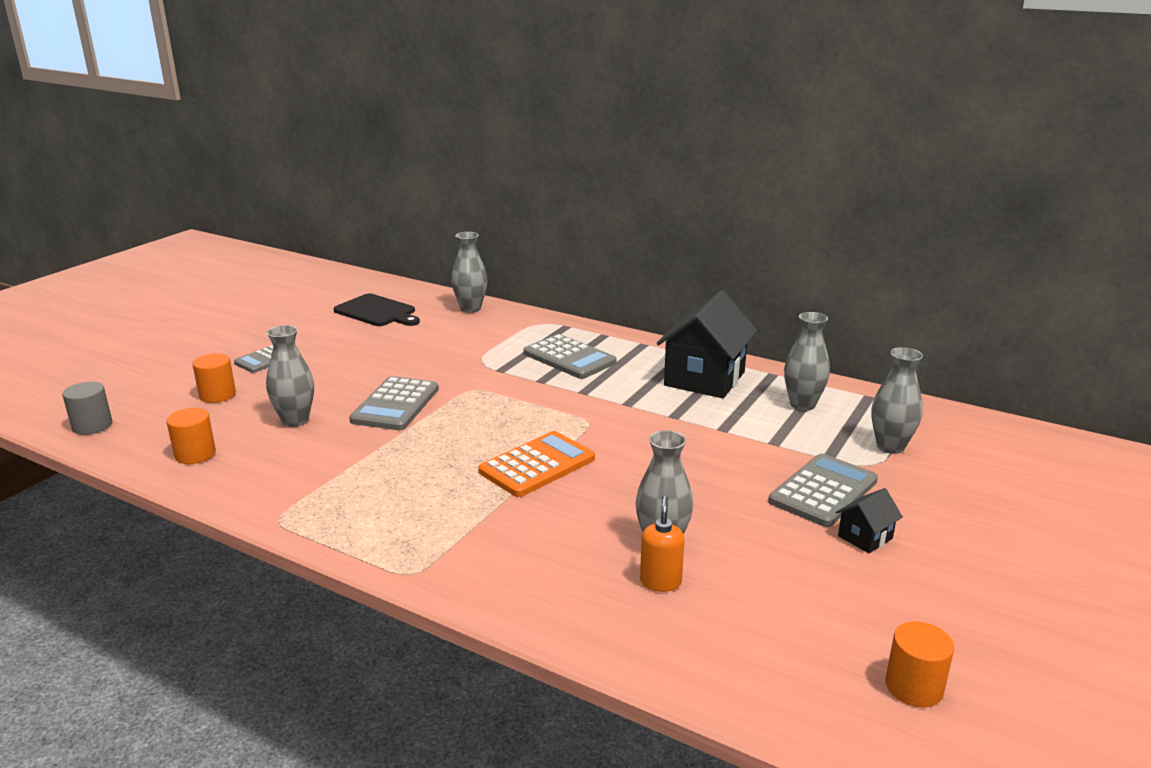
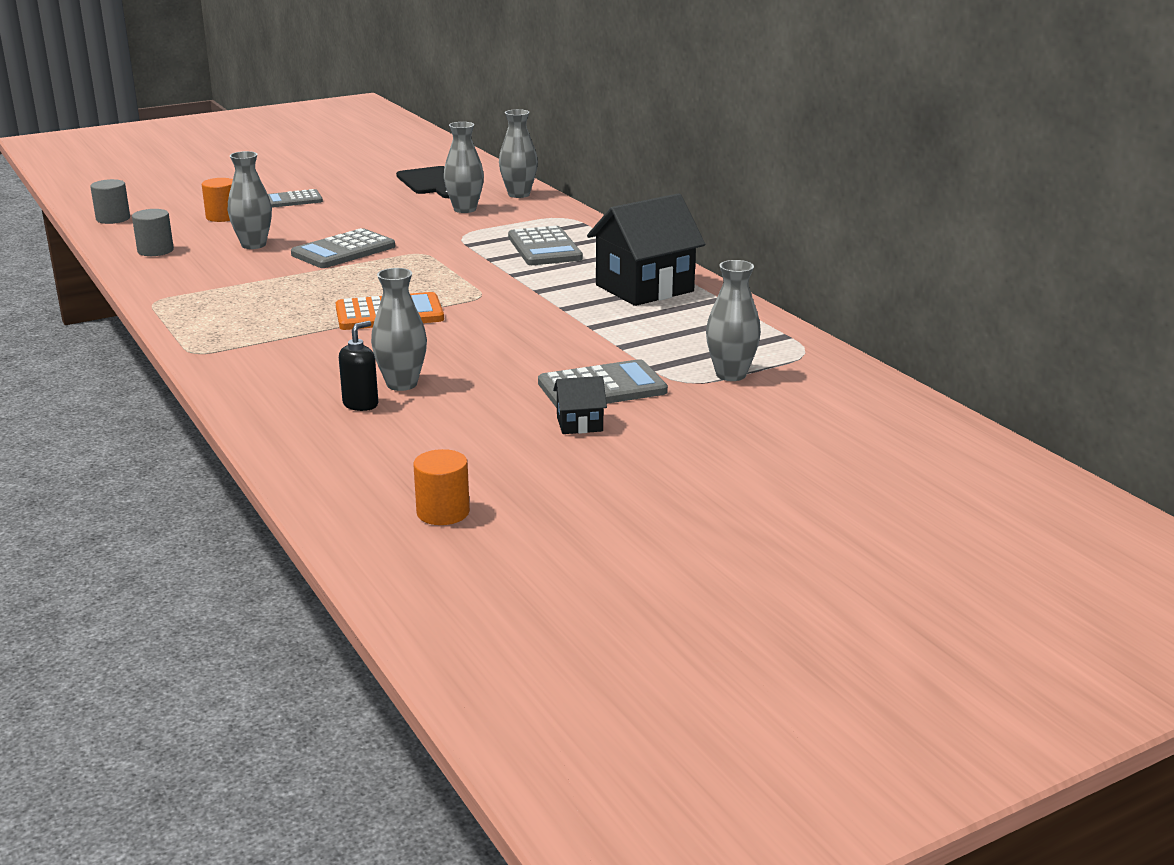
camera: 30 degrees right, 0 degrees up
orange cylinder [166,408,216,464] -> grey cylinder [132,209,174,256]
orange soap dispenser [640,496,684,592] -> black soap dispenser [339,321,378,411]
grey vase [784,312,830,411] -> grey vase moved to [444,122,484,213]

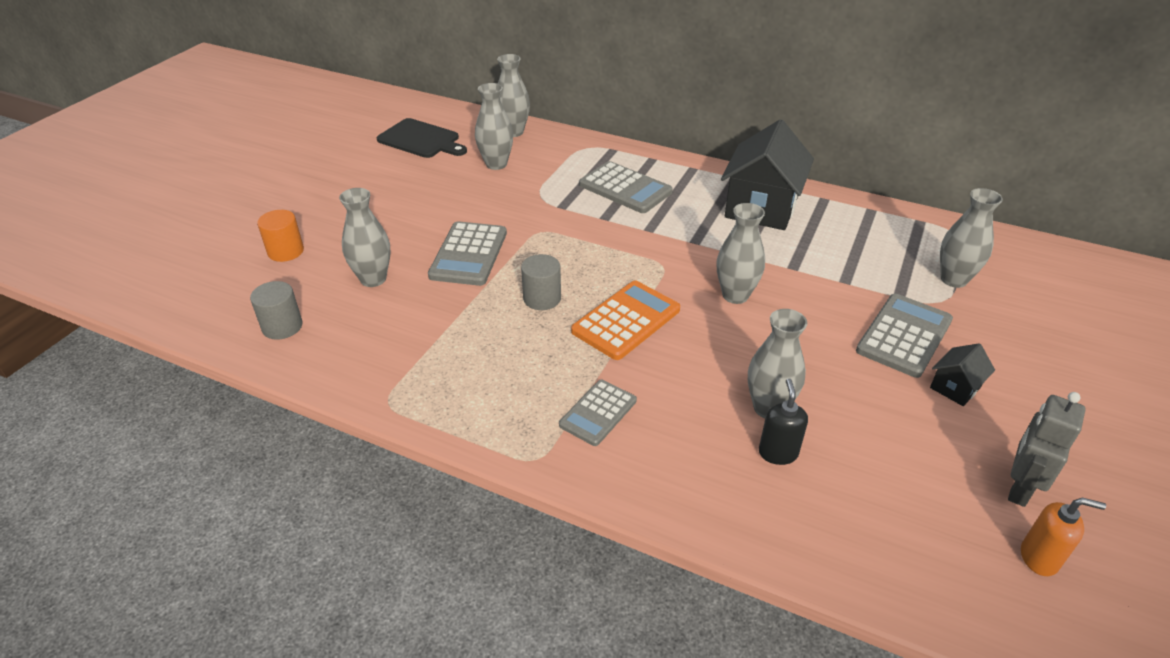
camera: 35 degrees left, 15 degrees up
grey cylinder [90,179,130,224] -> grey cylinder moved to [521,254,561,310]
grey calculator [268,189,323,208] -> grey calculator moved to [559,380,637,446]
orange cylinder [413,449,470,525] -> orange soap dispenser [1021,498,1106,576]
none -> grey vase [717,203,765,304]
none -> grey robot [1008,392,1085,507]

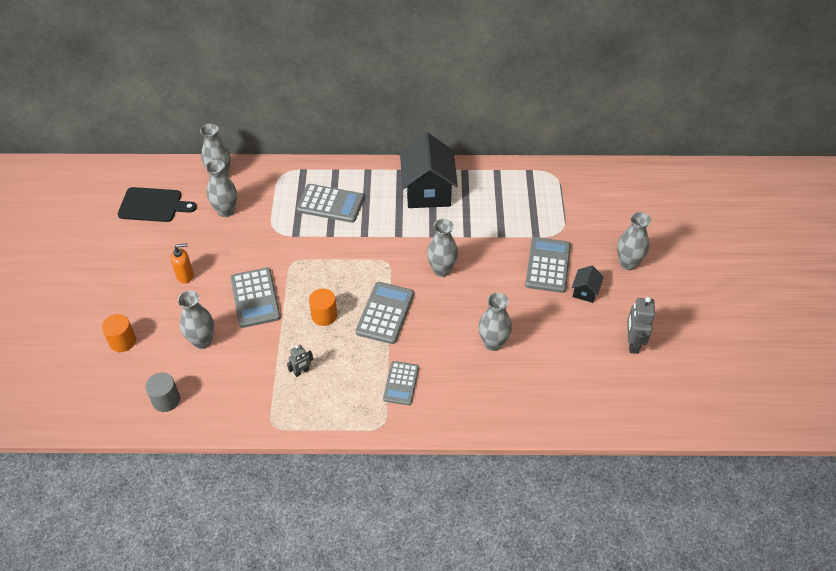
camera: 25 degrees left, 10 degrees up
grey cylinder [521,254,561,310] -> orange cylinder [309,289,337,326]
orange calculator [571,281,680,360] -> grey calculator [356,282,414,344]
black soap dispenser [759,379,808,465] -> none
grey vase [940,188,1003,288] -> grey vase moved to [617,212,651,270]
orange soap dispenser [1021,498,1106,576] -> orange soap dispenser moved to [170,243,194,283]
none -> grey robot [287,345,313,377]

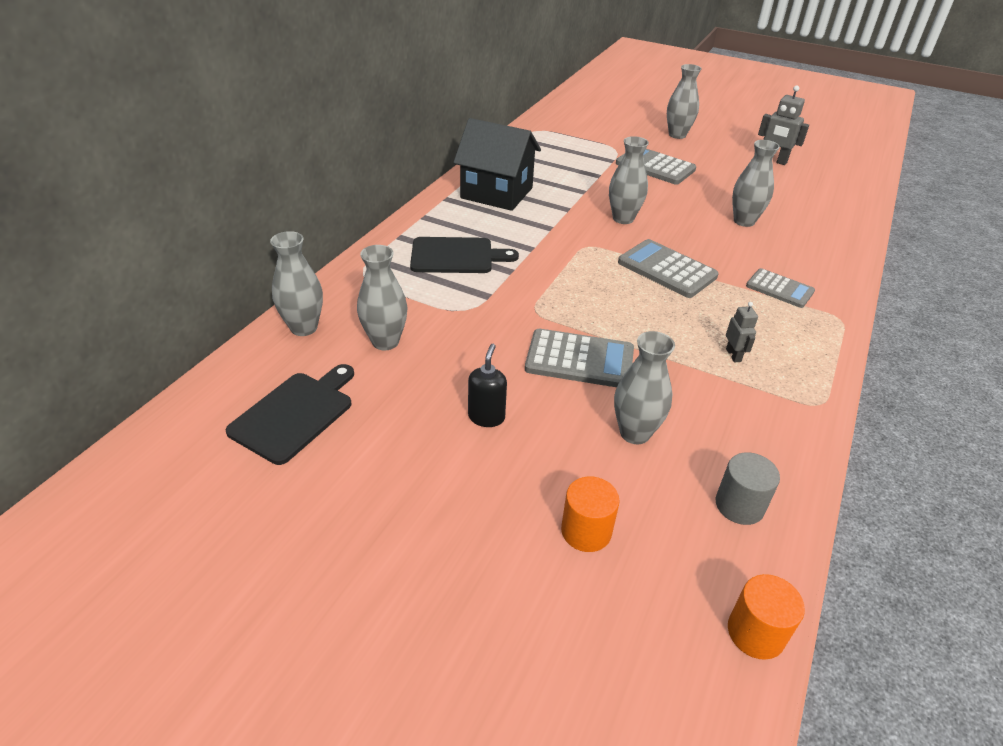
camera: 65 degrees left, 10 degrees down
orange soap dispenser [170,243,194,283] -> black soap dispenser [468,344,507,427]
grey calculator [296,184,364,223] -> black cutting board [410,237,519,273]
orange cylinder [309,289,337,326] -> orange cylinder moved to [728,574,805,660]
black house [572,265,604,303] -> none

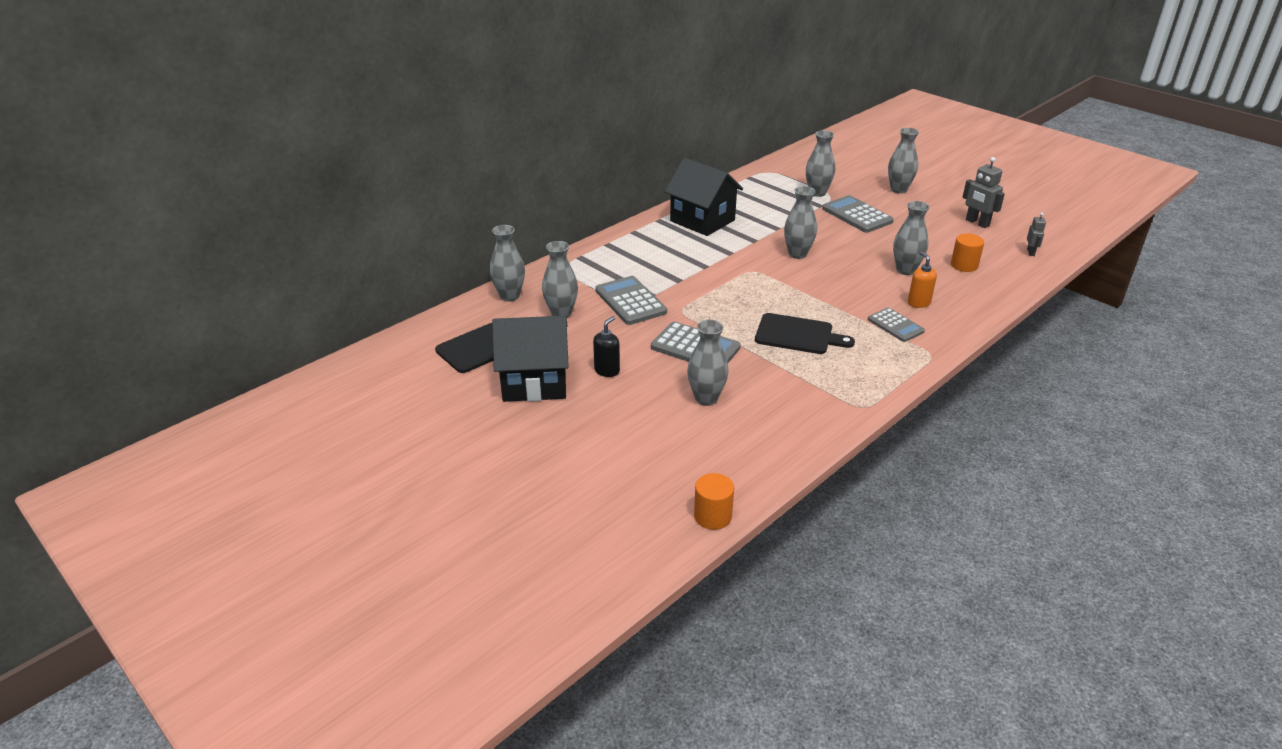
camera: 20 degrees right, 5 degrees down
black cutting board [410,237,519,273] -> black cutting board moved to [755,313,855,354]
orange cylinder [561,476,620,552] -> orange cylinder moved to [951,233,984,272]
grey calculator [618,239,719,298] -> grey calculator moved to [595,276,667,325]
grey cylinder [716,452,780,525] -> none
grey robot [726,302,758,363] -> grey robot moved to [1027,213,1046,256]
none -> black house [492,316,569,402]
none -> grey vase [806,130,835,197]
none -> orange soap dispenser [908,252,937,308]

